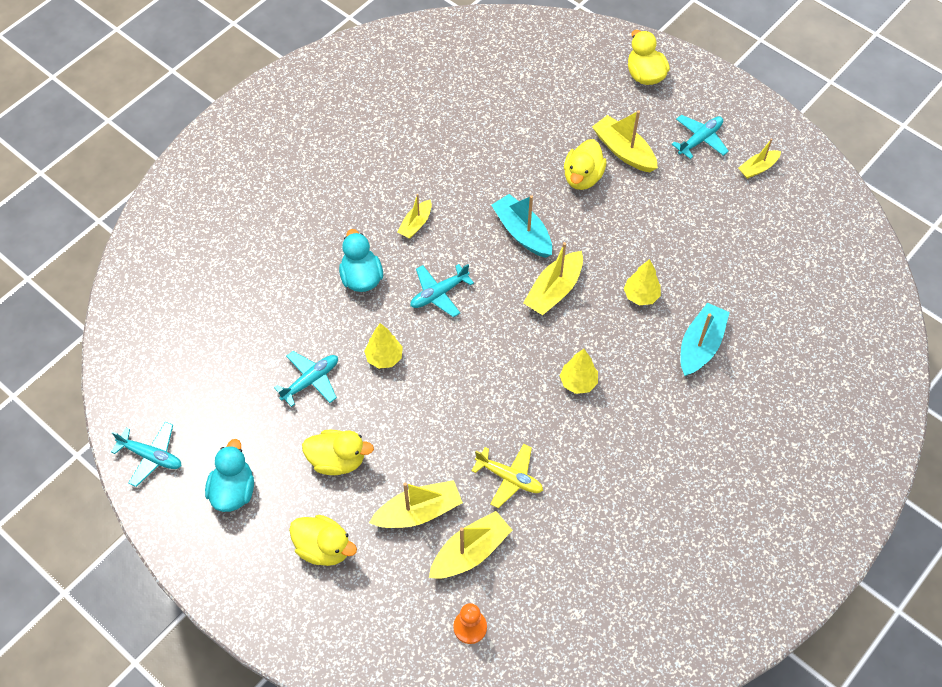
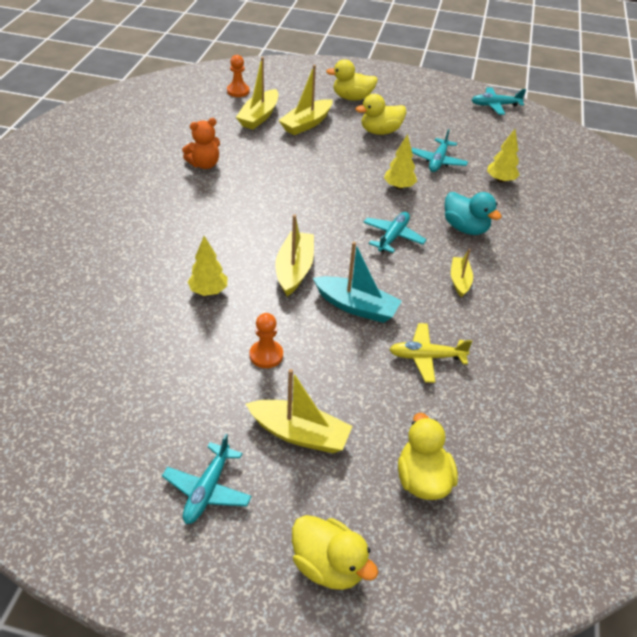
camera: 150 degrees right, 15 degrees down
turquoise duck [205,439,254,512] -> none
yellow plane [471,444,543,508] -> yellow plane moved to [389,323,473,383]
yellow tree [560,349,598,394] -> yellow tree moved to [487,129,520,183]
yellow duck [564,139,607,190] -> yellow duck moved to [398,413,458,500]
turquoise boat [680,303,730,376] -> none
yellow boat [738,138,781,179] -> none
none -> orange teddy bear [182,118,220,169]
none -> orange pawn [250,313,283,368]

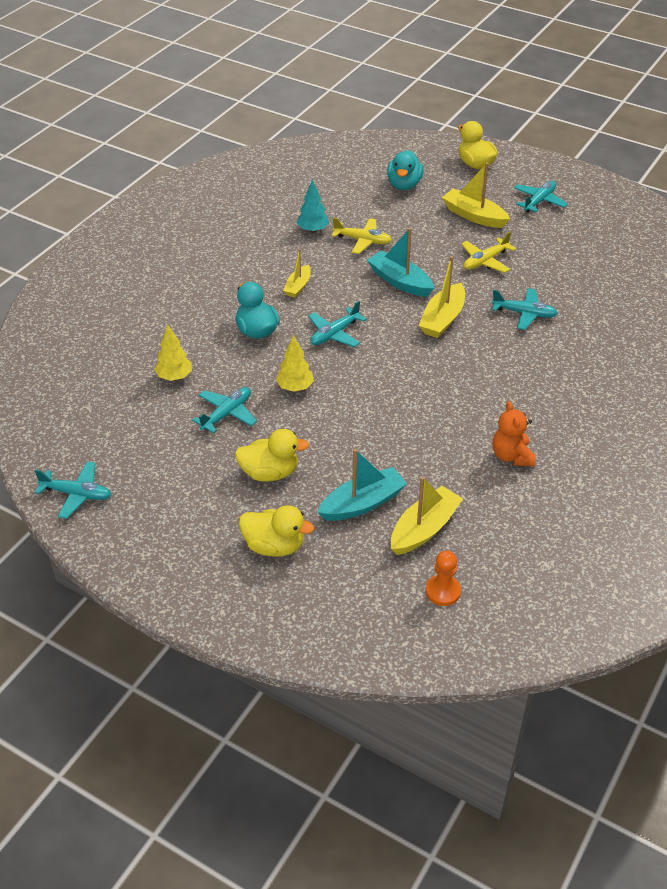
camera: 160 degrees left, 0 degrees up
orange teddy bear [182,118,220,169] -> orange teddy bear turned 90 degrees counterclockwise [492,401,536,466]
yellow tree [188,236,227,296] -> turquoise plane [491,288,558,330]
orange pawn [250,313,283,368] -> yellow plane [461,232,516,273]
yellow boat [278,65,332,135] -> turquoise boat [317,449,407,521]
yellow duck [398,413,458,500] -> turquoise duck [387,150,424,190]
none -> turquoise tree [297,179,329,233]

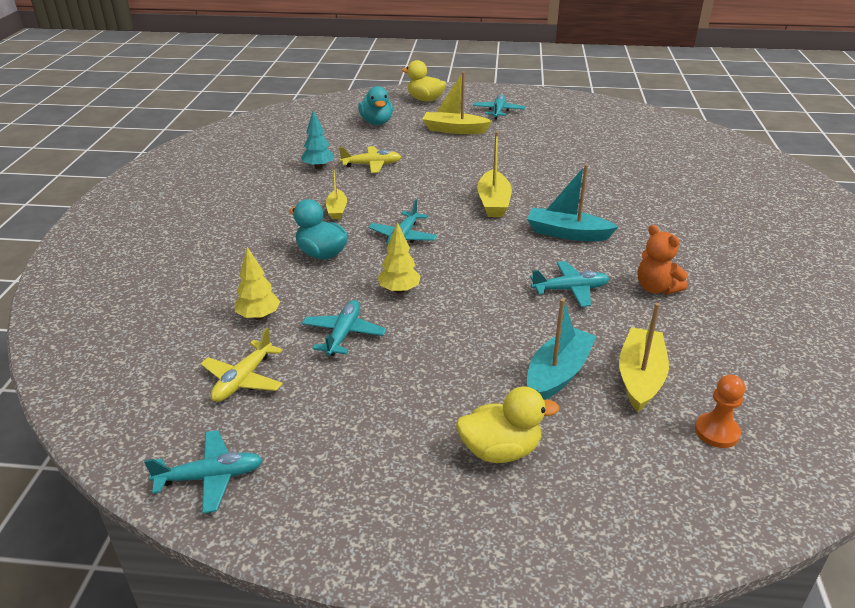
camera: 25 degrees left, 10 degrees down
yellow duck [235,429,309,481] -> none
turquoise boat [367,228,434,297] -> turquoise boat moved to [527,164,618,241]
yellow plane [461,232,516,273] -> yellow plane moved to [201,328,283,402]
turquoise plane [491,288,558,330] -> turquoise plane moved to [530,261,609,307]

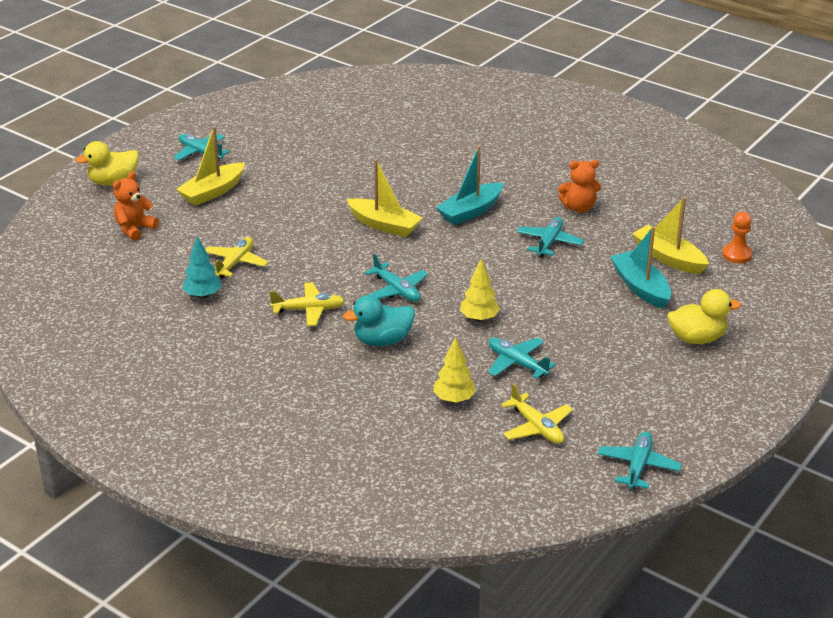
camera: 60 degrees left, 0 degrees up
yellow boat [326,167,347,219] -> yellow plane [269,282,345,326]
turquoise duck [358,86,393,125] -> orange teddy bear [113,172,159,241]
yellow duck [456,386,560,463] -> yellow duck turned 60 degrees clockwise [668,289,741,344]

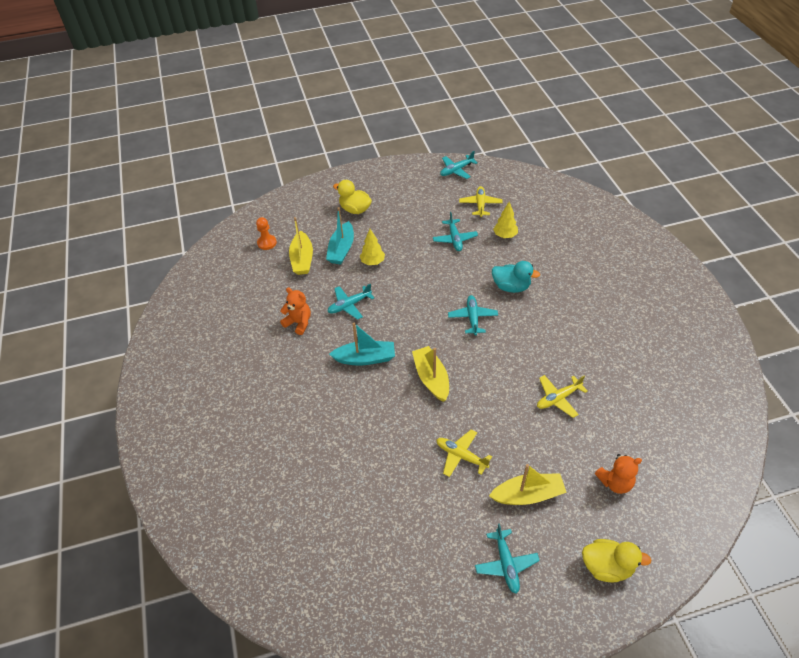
camera: 140 degrees left, 15 degrees up
turquoise tree [182,237,222,299] -> none
yellow plane [269,282,345,326] -> yellow plane moved to [436,429,492,477]
yellow tree [460,258,500,322] -> yellow tree moved to [360,229,385,265]

